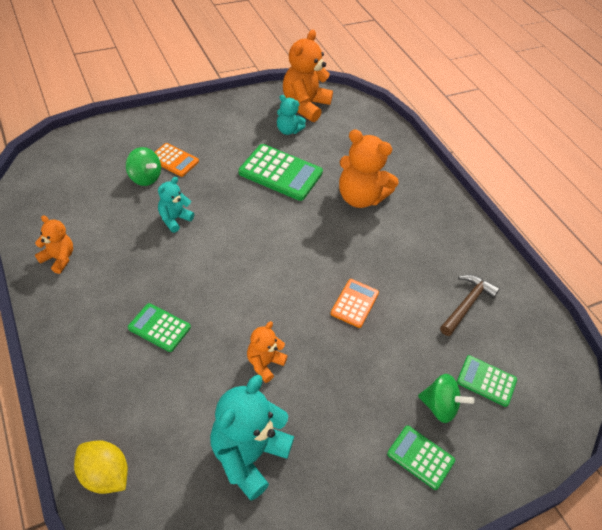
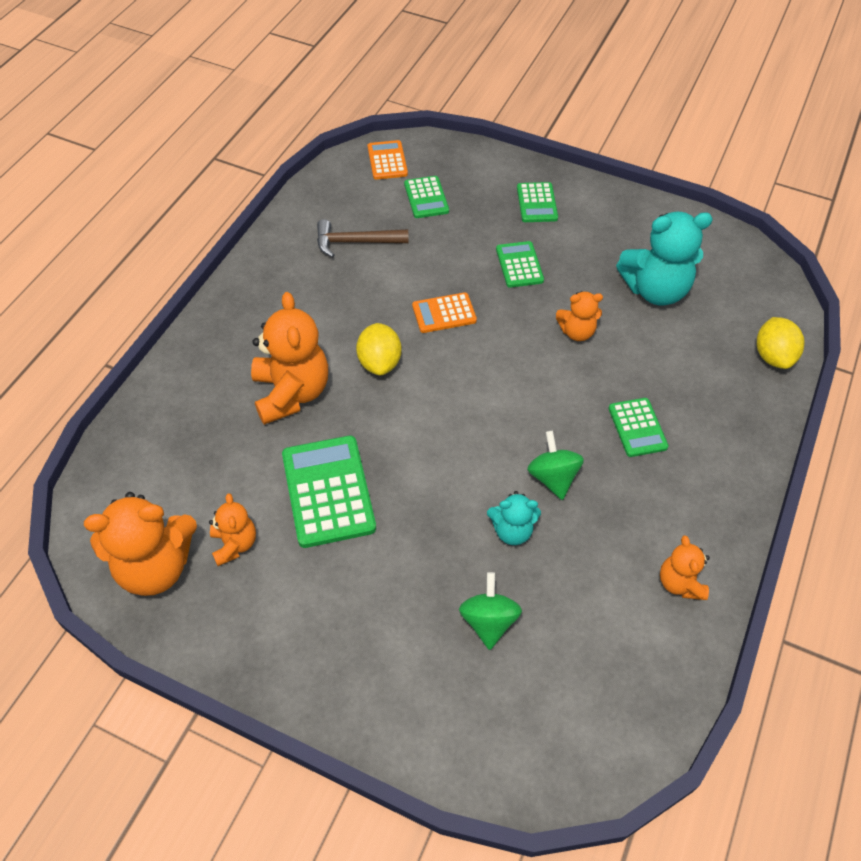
camera: 125 degrees left, 5 degrees up
orange calculator [155,143,199,177] -> orange calculator moved to [368,140,408,180]
turquoise teddy bear [277,95,306,135] -> orange teddy bear [209,493,256,566]
green spinning top [418,374,475,423] -> green spinning top moved to [527,431,584,500]
none -> yellow lemon [356,323,401,375]
none -> green calculator [496,241,544,288]

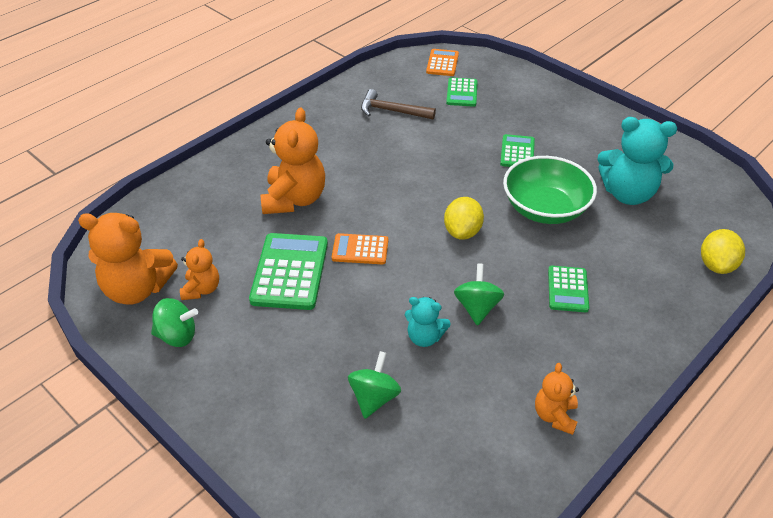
camera: 20 degrees right, 10 degrees down
yellow lemon [356,323,401,375] -> yellow lemon moved to [444,197,484,240]
orange calculator [412,292,477,333] -> orange calculator moved to [332,233,388,264]
green calculator [517,182,558,222] -> none
orange teddy bear [556,291,603,341] -> green bowl [503,156,597,224]
none -> green spinning top [151,298,198,347]

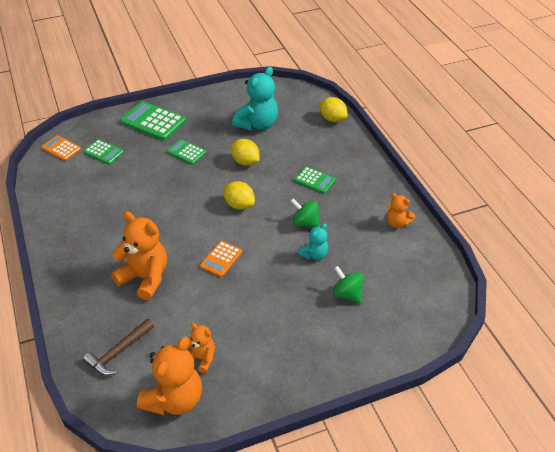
camera: 65 degrees left, 0 degrees up
green spinning top [151,298,198,347] -> none
green calculator [249,233,328,310] -> green calculator moved to [120,101,186,140]
brown hammer [361,89,436,120] -> brown hammer moved to [83,319,154,375]
green bowl [503,156,597,224] -> yellow lemon [231,139,259,166]

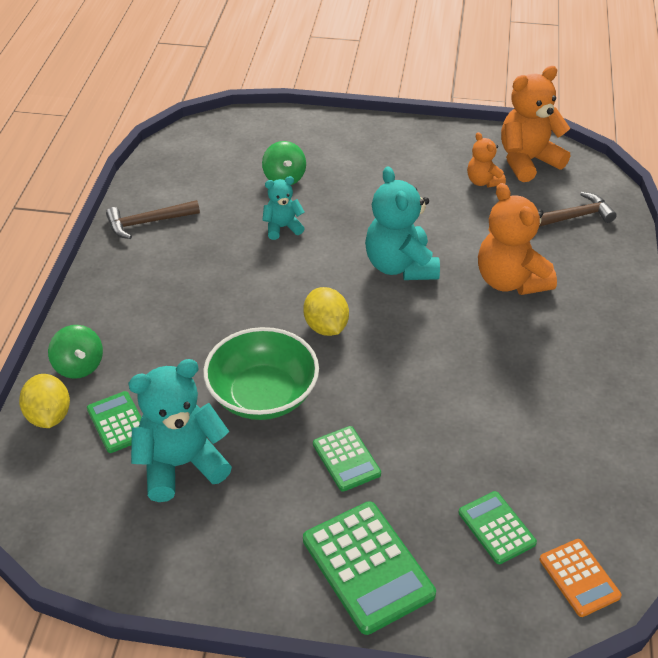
camera: 150 degrees left, 0 degrees up
orange calculator [200,241,242,277] -> turquoise teddy bear [365,166,440,280]
yellow lemon [231,139,259,166] -> green bowl [203,327,319,420]
green spinning top [291,198,320,228] -> green spinning top moved to [48,325,103,379]
green calculator [294,166,336,194] -> green calculator moved to [87,391,142,453]
orange teddy bear [387,193,415,228] -> brown hammer [106,200,200,239]

